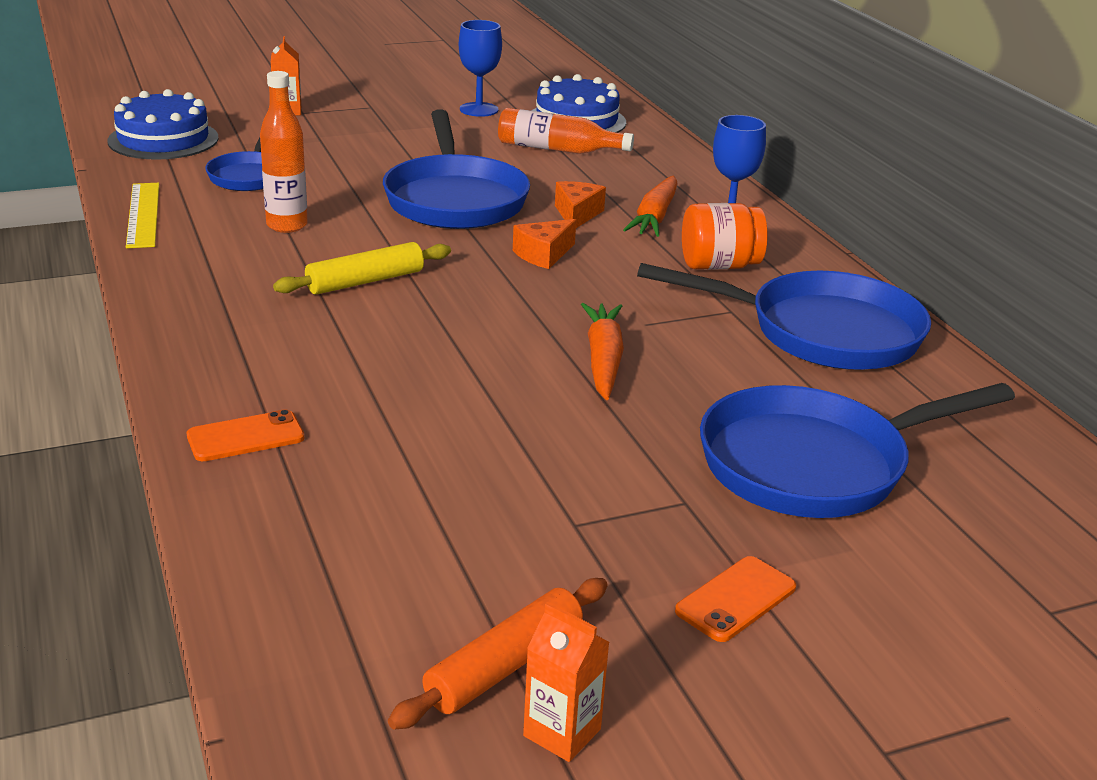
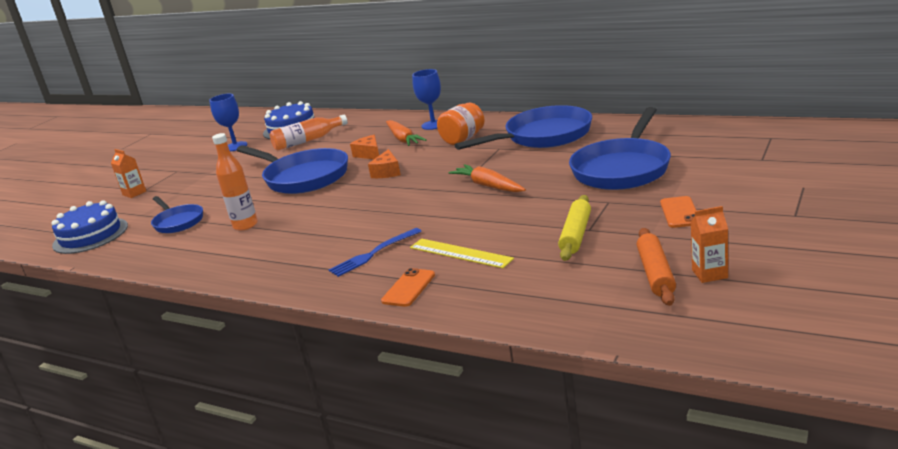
camera: 35 degrees left, 5 degrees down
yellow ruler [126,183,159,248] -> yellow ruler moved to [410,239,514,268]
yellow rolling pin [273,242,451,295] -> yellow rolling pin moved to [558,195,591,261]
none -> blue fork [329,228,422,277]

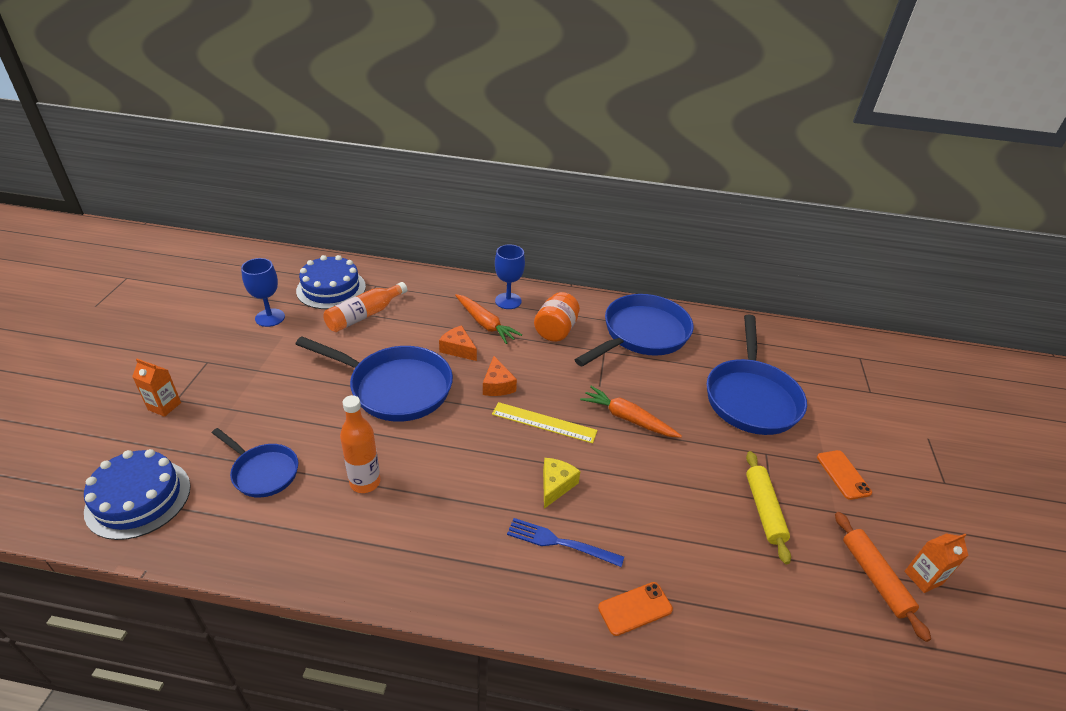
camera: 25 degrees left, 15 degrees up
blue fork [329,228,422,277] -> blue fork turned 75 degrees clockwise [507,518,624,567]
orange phone [381,268,435,307] -> orange phone turned 60 degrees clockwise [598,582,673,636]
yellow ruler [410,239,514,268] -> yellow ruler moved to [492,402,598,443]
none -> yellow cheese [543,458,580,509]

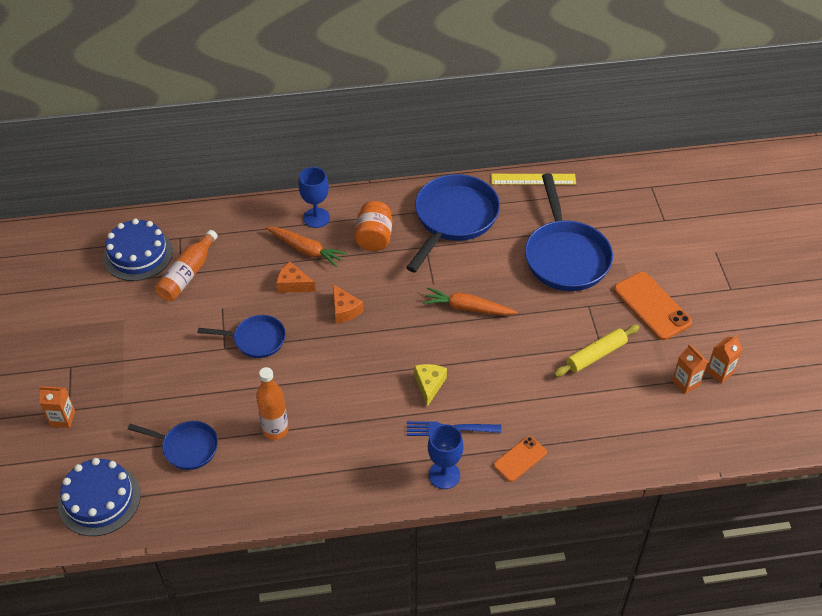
camera: 15 degrees left, 10 degrees up
blue goblet [241,258,285,327] -> blue goblet moved to [428,424,464,489]
blue pan [296,337,453,422] -> blue pan [198,315,286,358], size x0.56
yellow ruler [492,402,598,443] -> yellow ruler moved to [491,174,576,185]
yellow rolling pin [746,451,791,564] -> yellow rolling pin turned 75 degrees clockwise [554,325,640,377]
orange phone [817,450,872,500] -> orange phone [614,272,692,340], size x1.67
orange rolling pin [835,512,931,642] -> orange carton [672,344,708,394]

